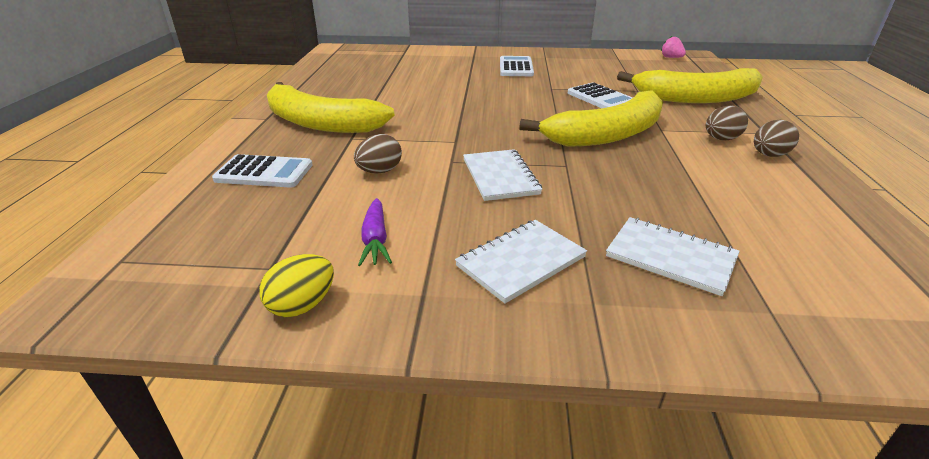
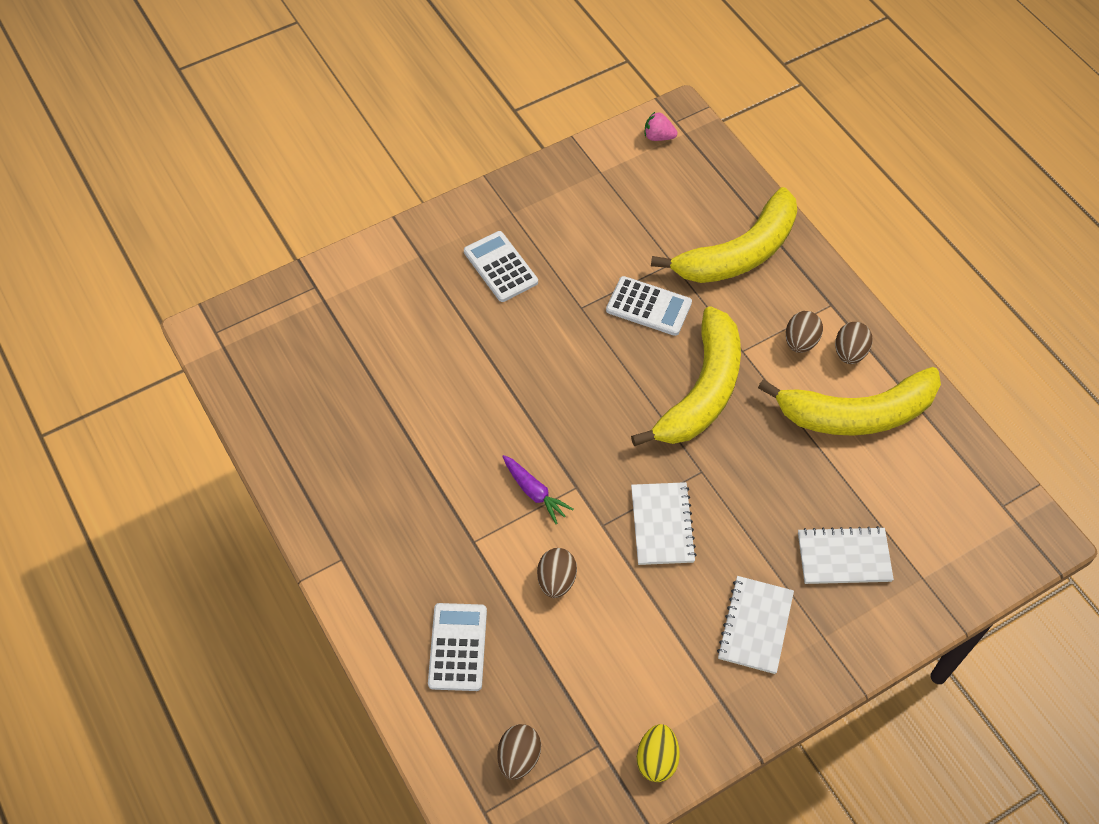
camera: 35 degrees left, 25 degrees up
white calculator [212,154,313,188] -> white calculator turned 60 degrees counterclockwise [428,603,487,691]
yellow banana [267,82,394,133] -> yellow banana moved to [758,367,941,436]
purple carrot [358,198,392,266] -> purple carrot moved to [502,455,574,524]
white notebook [463,149,542,201] -> white notebook turned 45 degrees clockwise [631,482,697,565]
none -> brown egg [497,724,541,780]

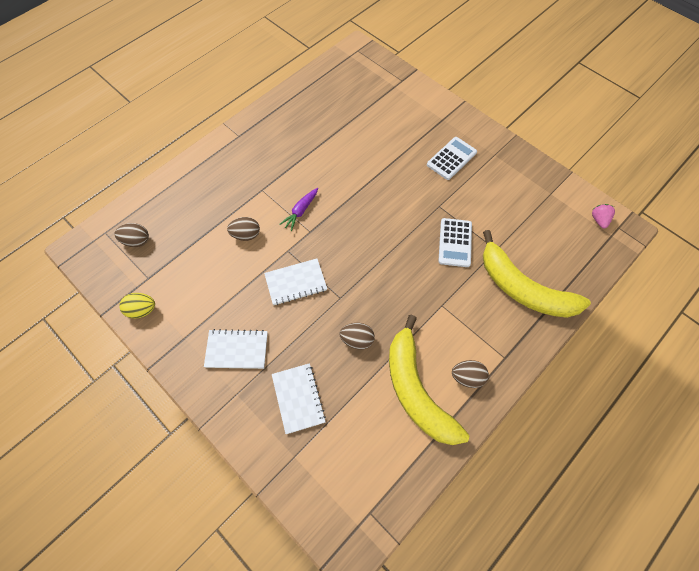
camera: 75 degrees right, 5 degrees up
white calculator [428,603,487,691] -> none
yellow banana [631,306,741,446] -> none
brown egg [786,311,823,353] -> brown egg moved to [339,323,375,350]

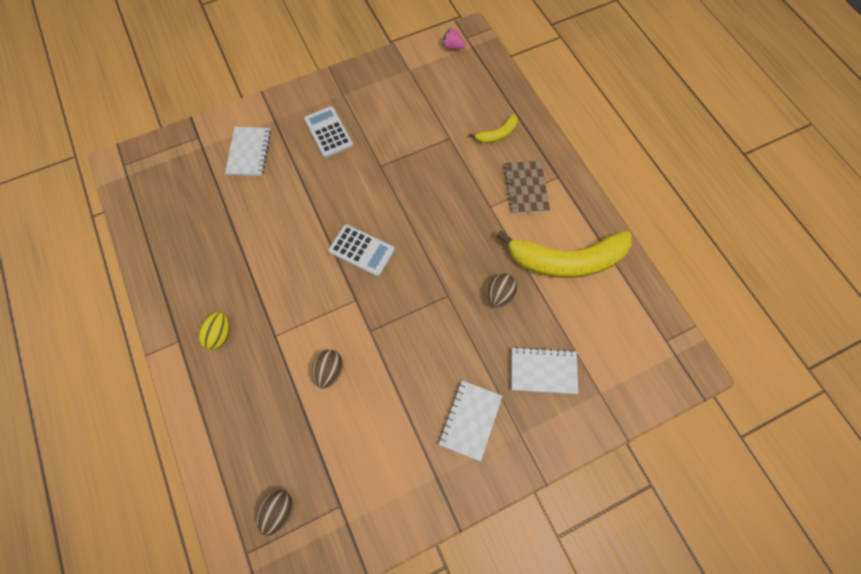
camera: 70 degrees left, 5 degrees up
yellow egg [119,293,155,319] -> yellow egg moved to [197,312,230,350]
white notebook [264,259,327,305] -> white notebook moved to [225,127,271,177]
purple carrot [279,188,318,231] -> none
white calculator [438,218,472,267] -> white calculator moved to [329,224,395,276]
brown egg [452,360,489,388] -> none
yellow banana [483,230,591,318] -> yellow banana [469,114,518,143], size x0.45
none -> brown notebook [504,161,550,214]

